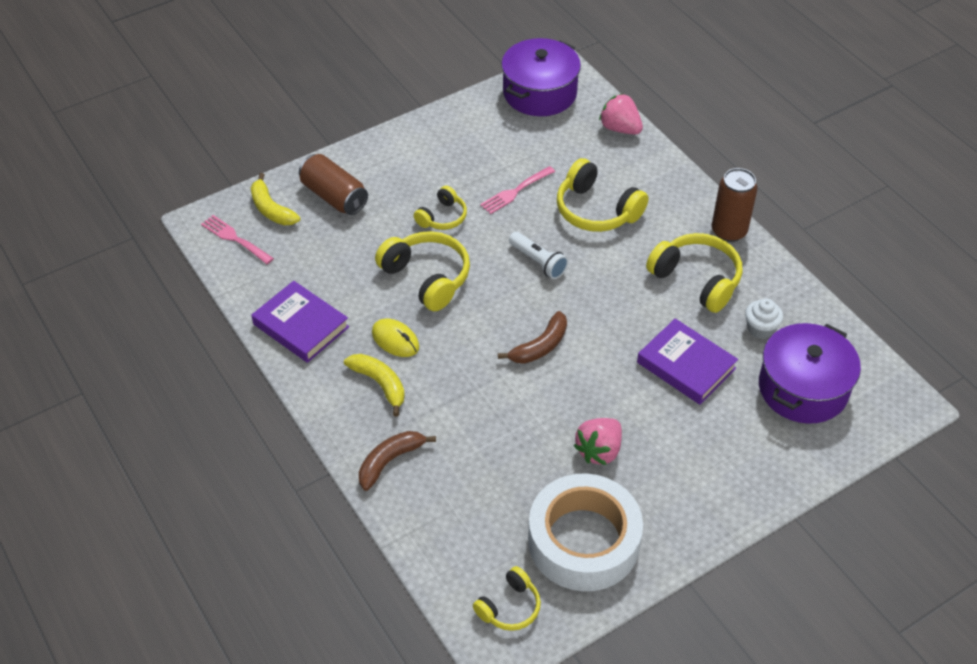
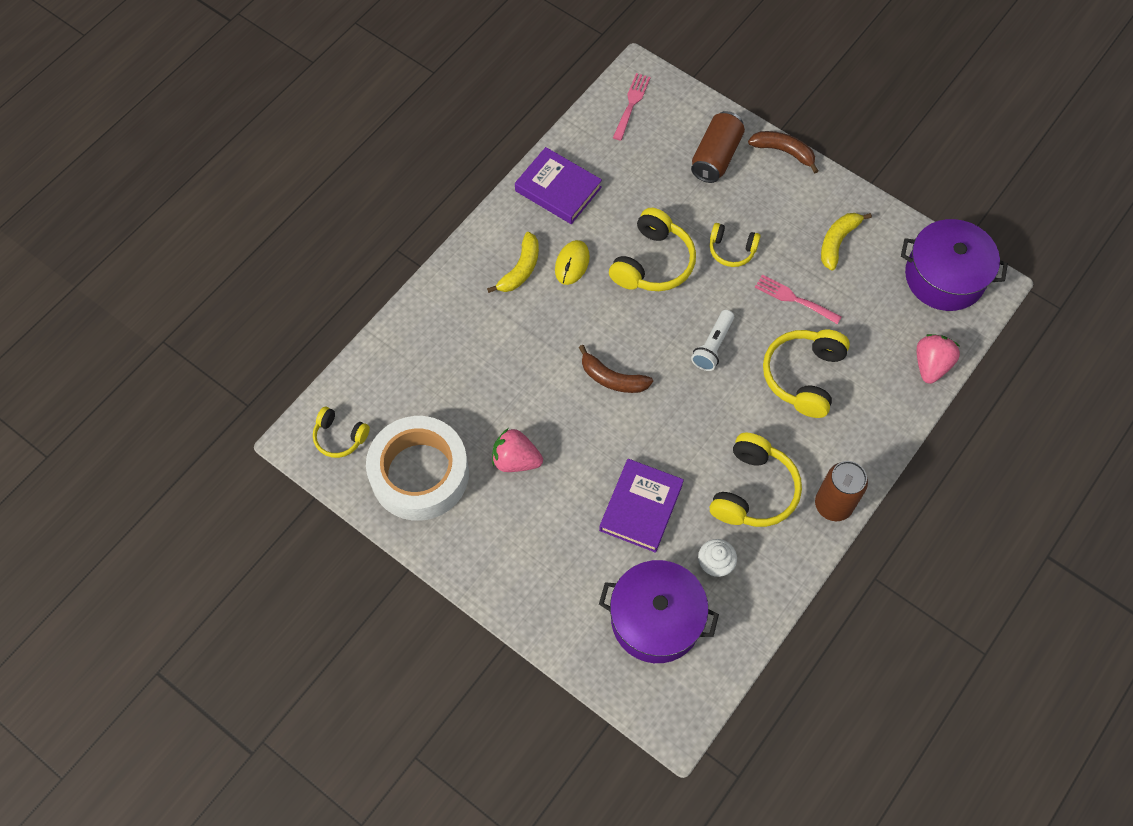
camera: 70 degrees right, 15 degrees up
yellow banana [251,173,300,225] -> yellow banana moved to [821,213,872,271]
purple book [251,281,349,363] -> purple book turned 75 degrees counterclockwise [515,147,602,224]
brown banana [359,431,436,491] -> brown banana moved to [748,131,818,173]

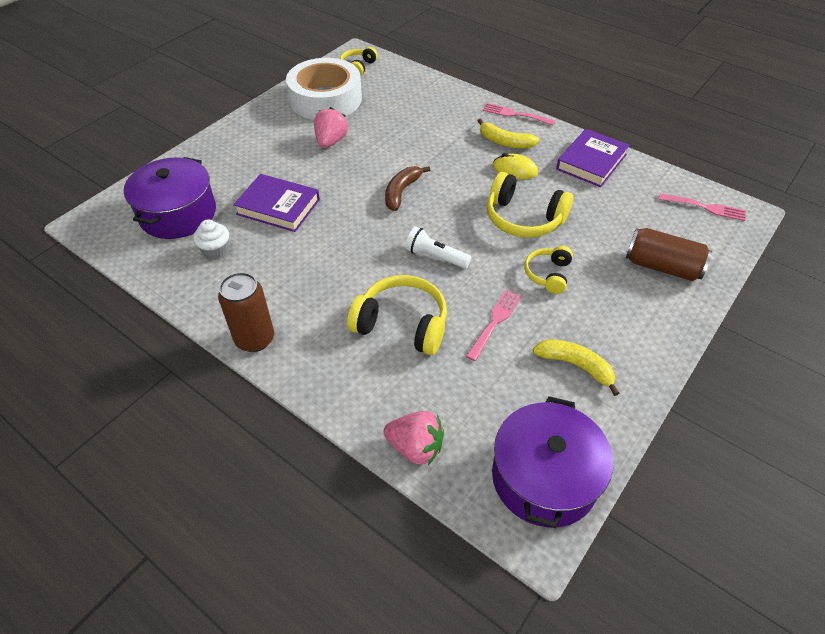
camera: 90 degrees right, 15 degrees down
yellow headphones [710,433,802,527] -> none
brown banana [748,131,818,173] -> none
none -> pink fork [483,103,555,125]

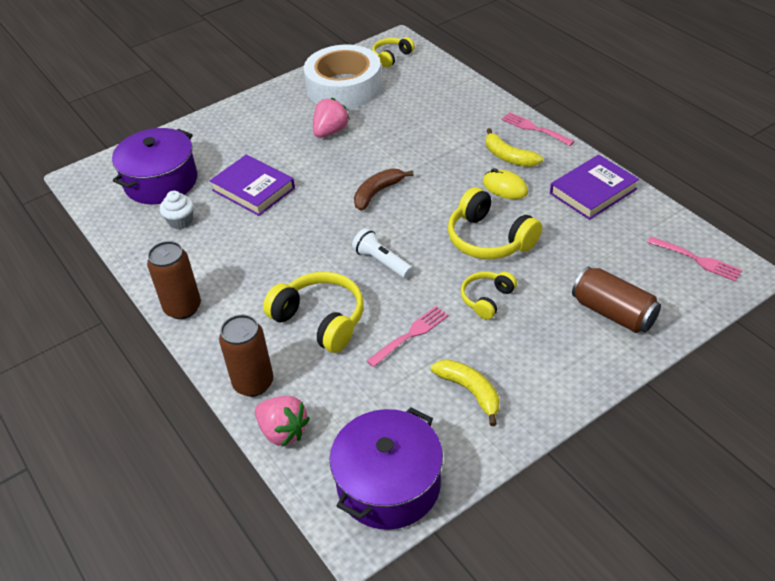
camera: 20 degrees right, 5 degrees down
none -> brown can [219,315,274,397]

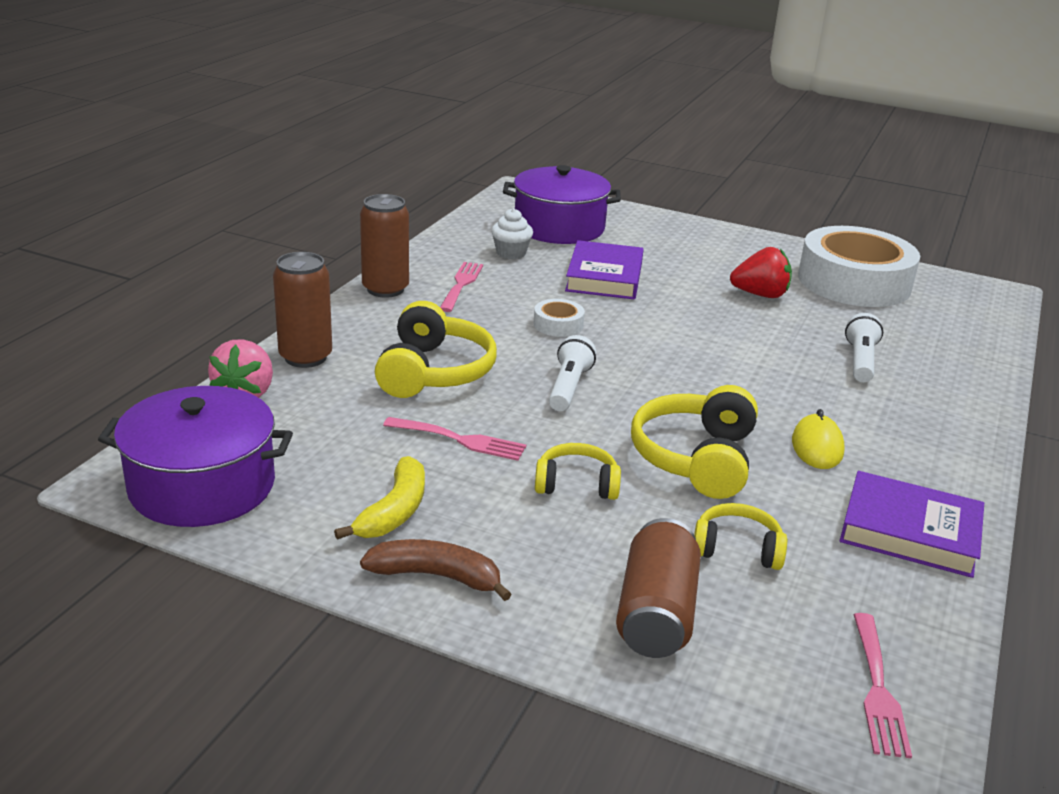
camera: 55 degrees right, 15 degrees down
pink strawberry [313,98,350,138] -> red strawberry [730,247,792,298]
brown banana [354,168,414,211] -> brown banana moved to [360,539,512,601]
yellow headphones [372,37,415,67] -> yellow headphones moved to [694,503,787,570]
yellow banana [486,128,543,167] -> none
pink fork [501,112,575,146] -> pink fork moved to [440,262,483,312]
none -> white tape [534,299,585,337]
none -> white flashlight [845,313,883,382]

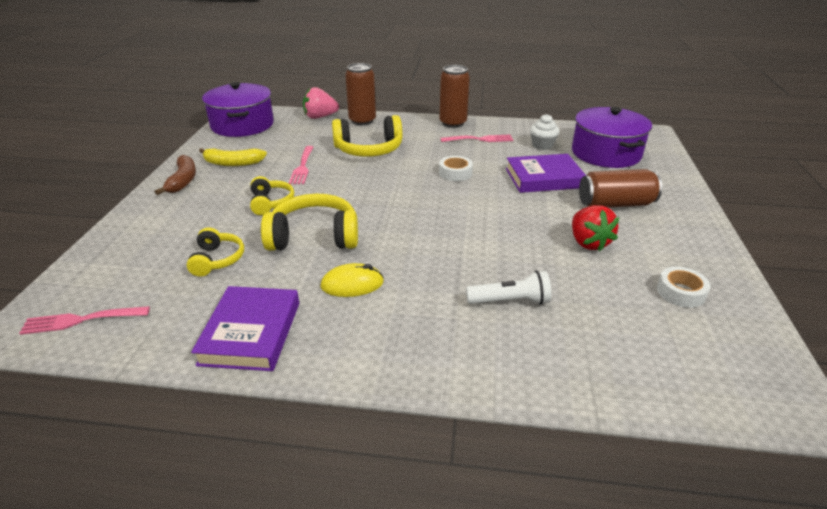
camera: 75 degrees right, 5 degrees up
white flashlight [549,335,596,411] -> none
brown can [616,518,701,658] -> brown can moved to [579,169,662,208]
white tape [798,226,920,307] -> white tape [657,267,710,308], size x0.40

